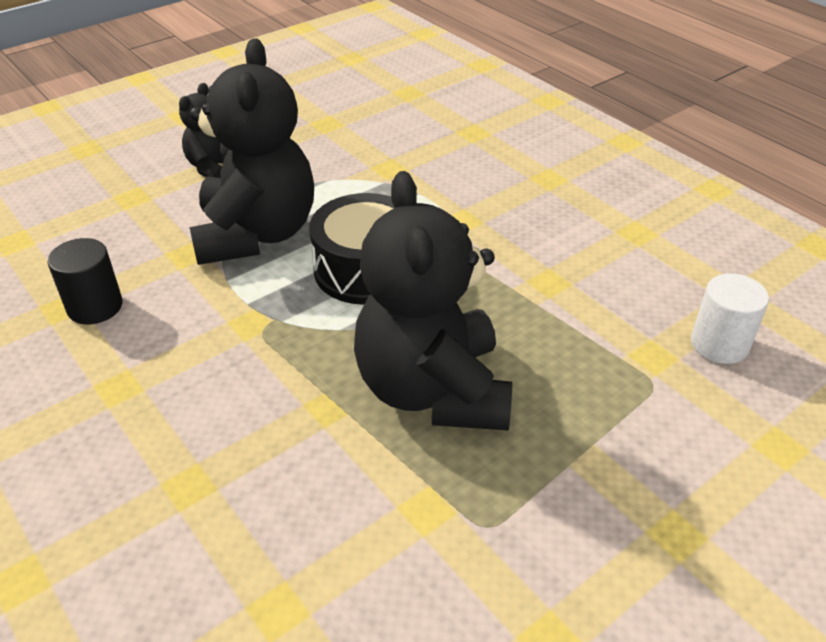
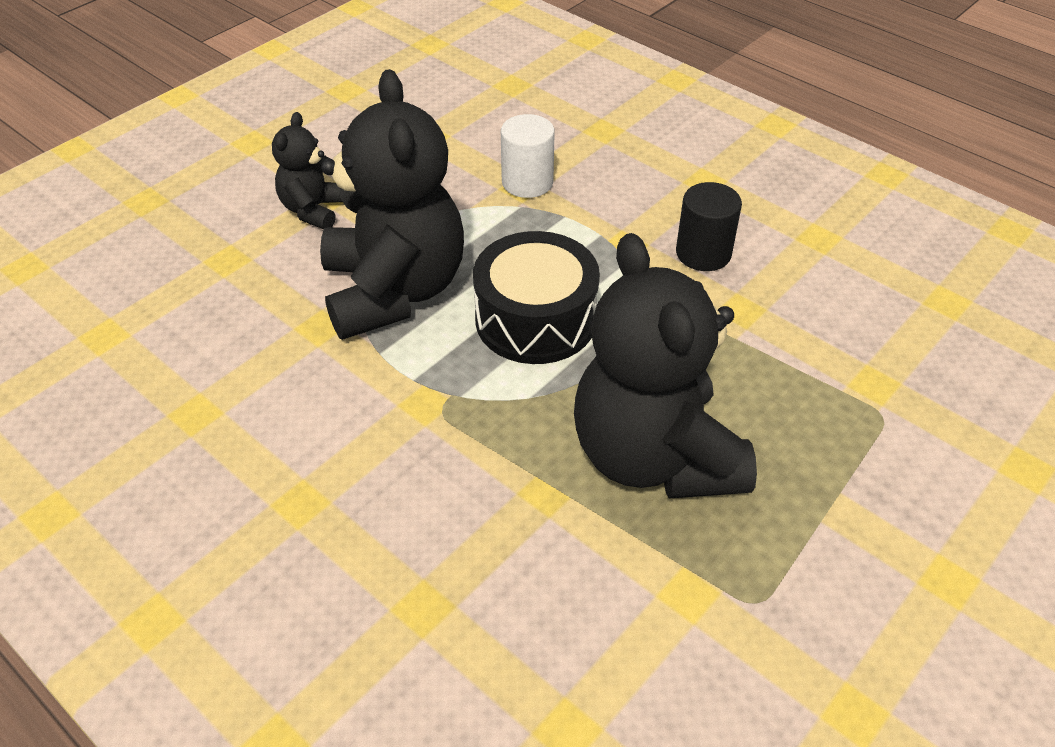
camera: 10 degrees left, 5 degrees up
black cylinder [48,238,123,324] -> black cylinder moved to [676,182,742,271]
white cylinder [691,273,769,364] -> white cylinder moved to [501,114,555,198]

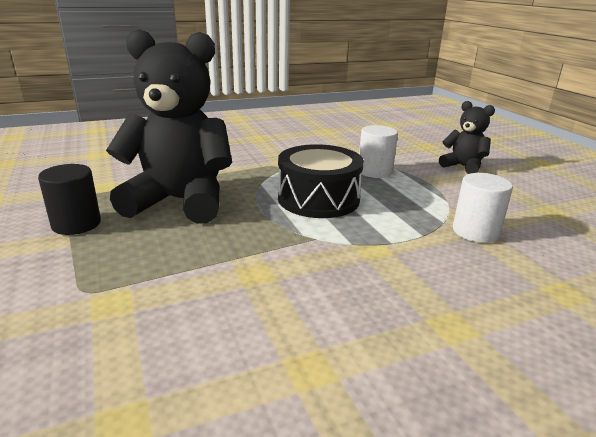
camera: 115 degrees right, 20 degrees down
black teddy bear [320,69,464,340] -> white cylinder [359,125,398,178]
black cylinder [676,182,742,271] -> black cylinder moved to [38,164,101,235]

